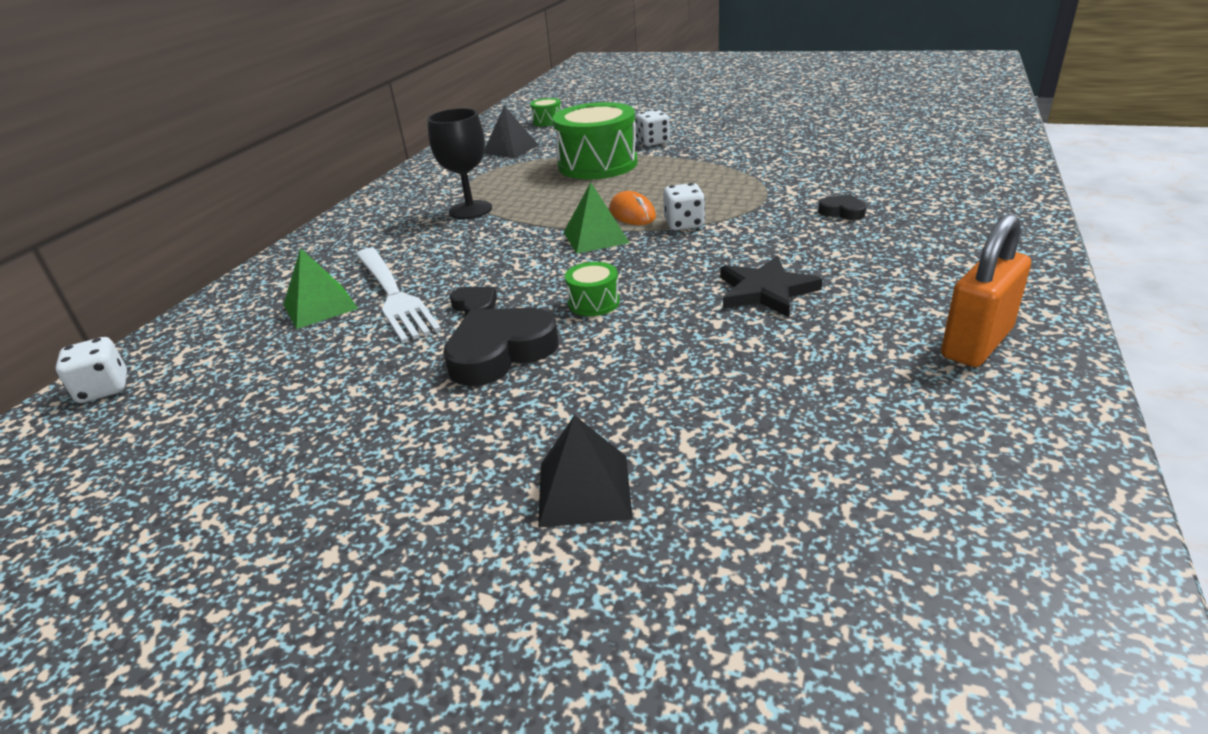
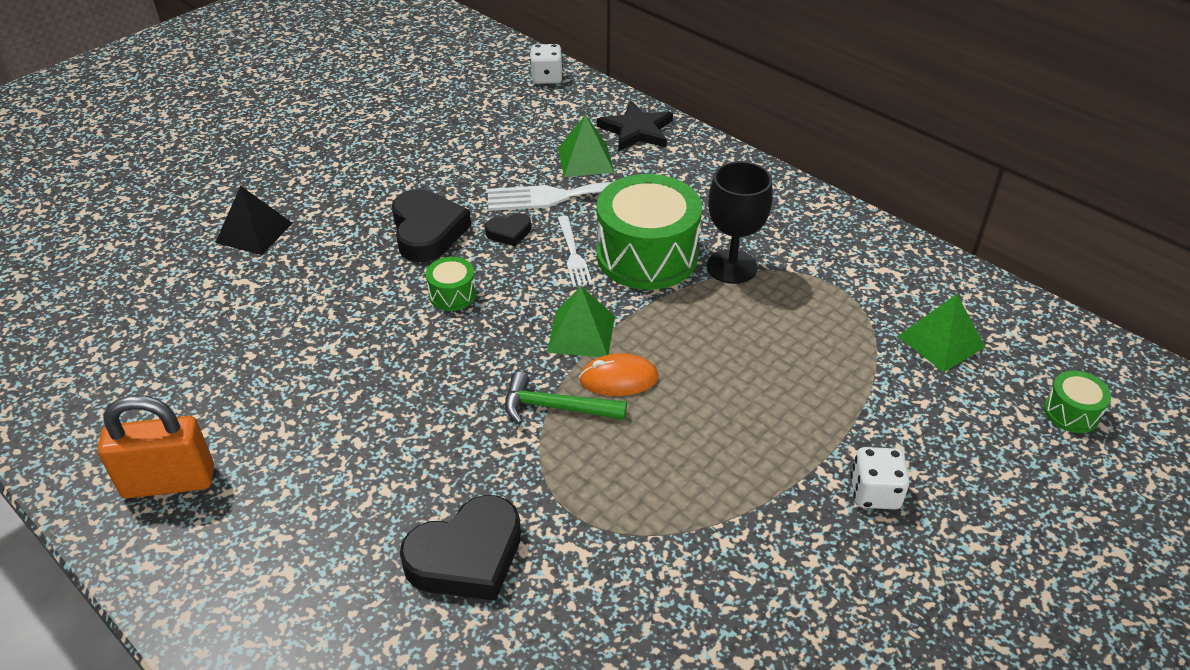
camera: 110 degrees right, 10 degrees up
black pyramid [484,106,538,158] -> green pyramid [897,294,985,372]
green drum [552,102,638,179] -> green drum moved to [597,174,702,290]
white dice [663,183,705,230] -> green hammer [505,372,627,424]
black star [720,256,823,317] -> black star moved to [597,101,673,151]
black heart [818,194,866,220] -> black heart [400,495,521,601], size x1.98
orange padlock [941,213,1031,367] -> orange padlock turned 75 degrees counterclockwise [97,395,214,498]
none -> white fork [558,216,592,287]

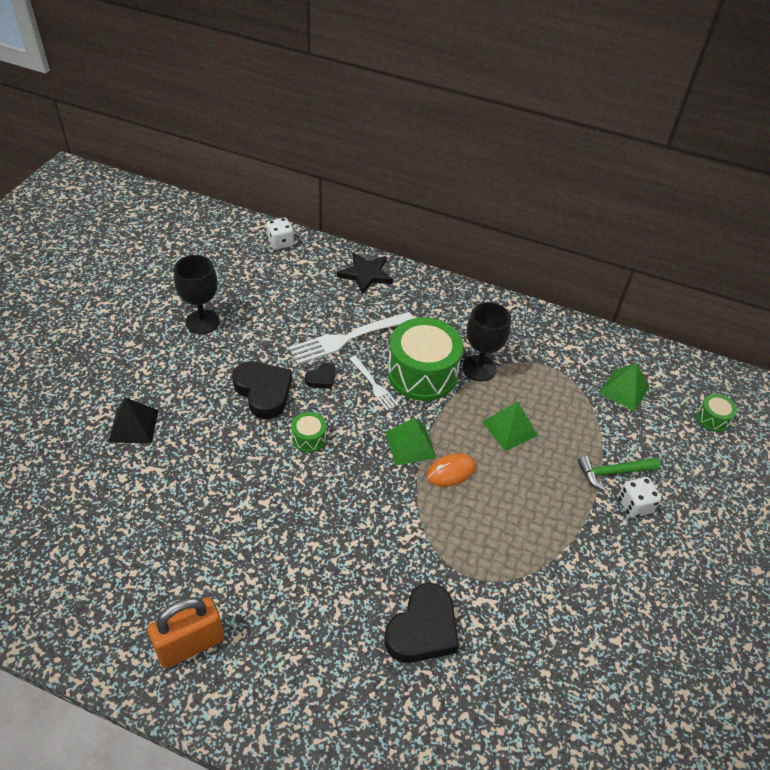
camera: 25 degrees left, 5 degrees up
green hammer [505,372,627,424] -> green hammer moved to [578,456,660,491]
green pyramid [558,114,614,177] -> green pyramid moved to [482,401,538,451]
none -> black goblet [174,255,220,334]

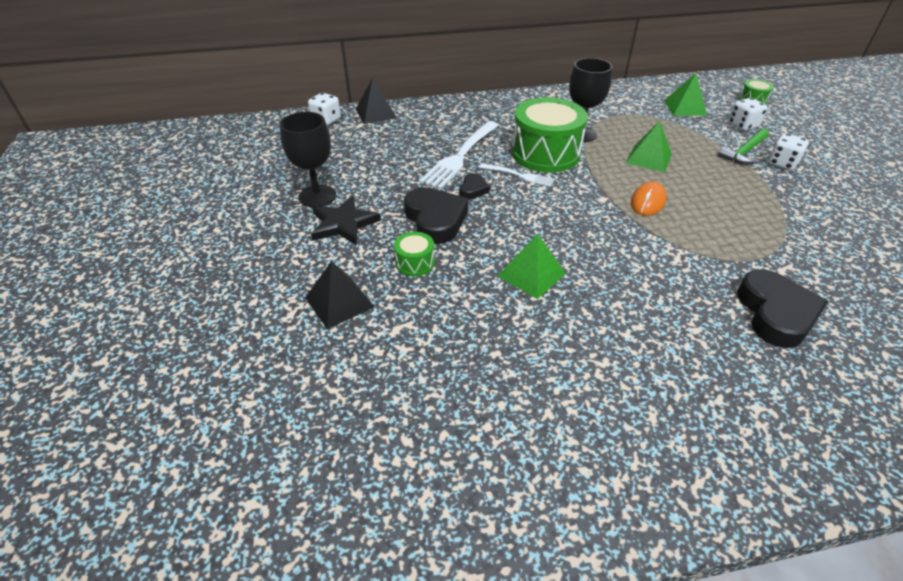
camera: 30 degrees left, 5 degrees down
orange padlock [147,597,224,668] -> none
black heart [232,361,292,419] -> black heart turned 45 degrees clockwise [404,187,468,244]
green drum [291,412,326,453] -> green drum moved to [394,232,435,276]
black star [337,252,393,294] -> black star moved to [311,196,381,245]
green pyramid [385,418,436,465] -> green pyramid moved to [498,234,566,299]
none -> black pyramid [356,78,397,124]
none -> white dice [728,98,767,131]

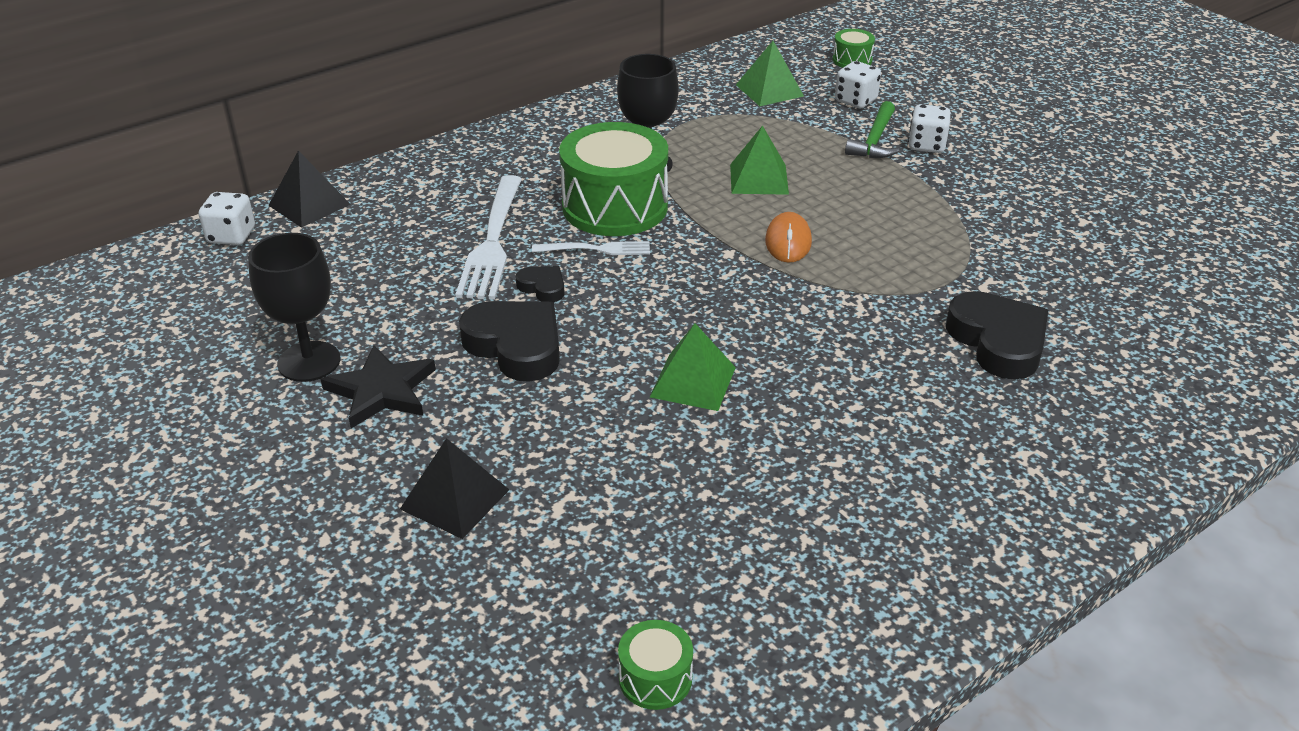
camera: 25 degrees left, 5 degrees down
green drum [394,232,435,276] -> green drum moved to [618,620,693,710]
black heart [459,173,490,199] -> black heart turned 45 degrees counterclockwise [516,266,565,302]

